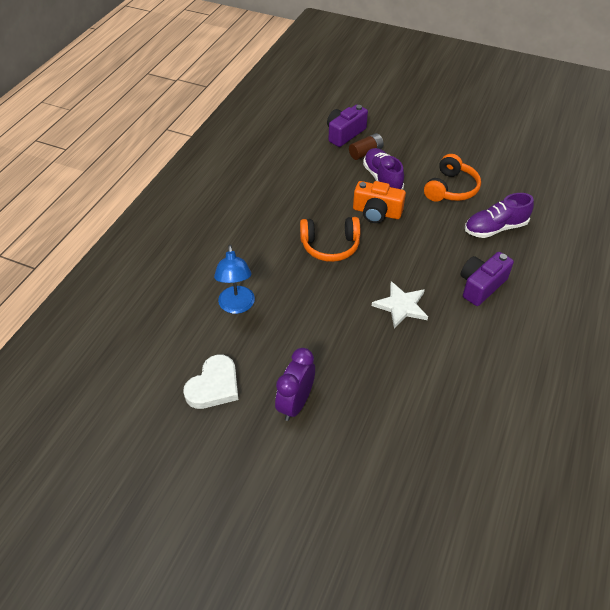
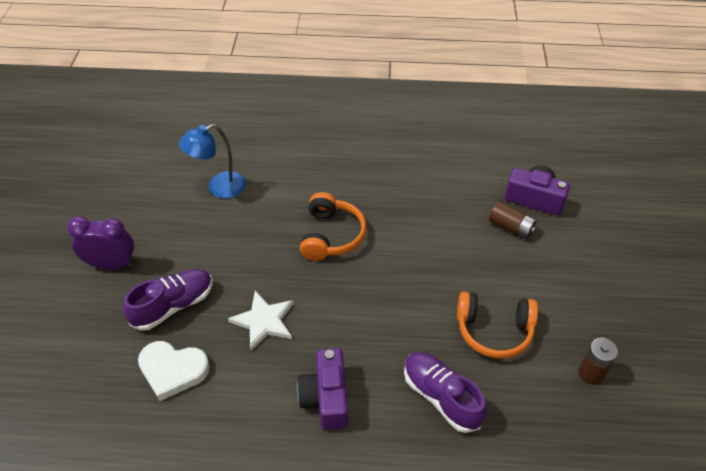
camera: 70 degrees right, 0 degrees up
white heart [183,355,238,409] -> white heart moved to [138,341,210,401]
orange headphones [300,217,360,262] -> orange headphones turned 150 degrees counterclockwise [300,192,366,261]
orange camera [353,181,406,223] -> none
purple shoe [363,148,404,190] -> purple shoe moved to [123,269,213,331]
purple camera [461,252,514,306] -> purple camera turned 120 degrees counterclockwise [297,348,348,430]
none -> brown battery [578,338,618,385]

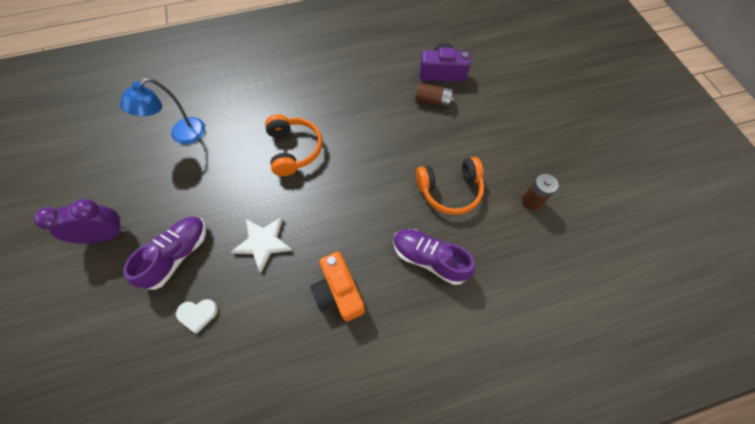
camera: 20 degrees left, 15 degrees up
white heart [138,341,210,401] -> white heart [176,299,218,334], size x0.60
purple camera [297,348,348,430] -> orange camera [311,251,365,322]

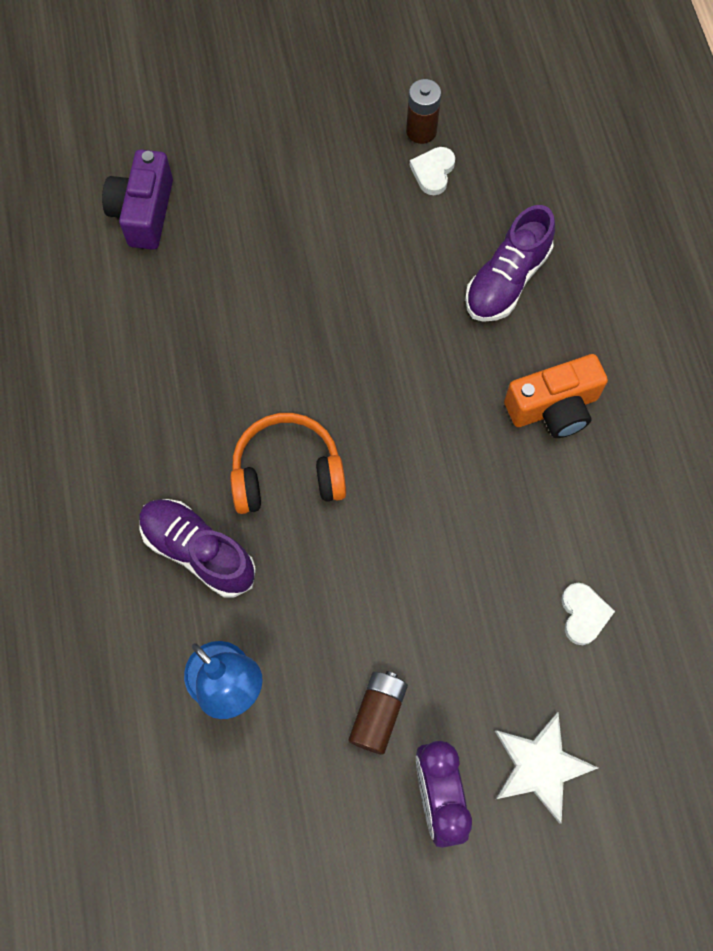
camera: 85 degrees left, 5 degrees up
purple shoe [123,216,206,290] -> purple shoe moved to [139,499,256,598]
white star [231,217,293,273] -> white star moved to [495,712,598,824]
brown battery [415,83,454,108] -> brown battery moved to [348,671,408,755]
orange headphones [416,157,484,215] -> none
none -> white heart [409,147,455,195]

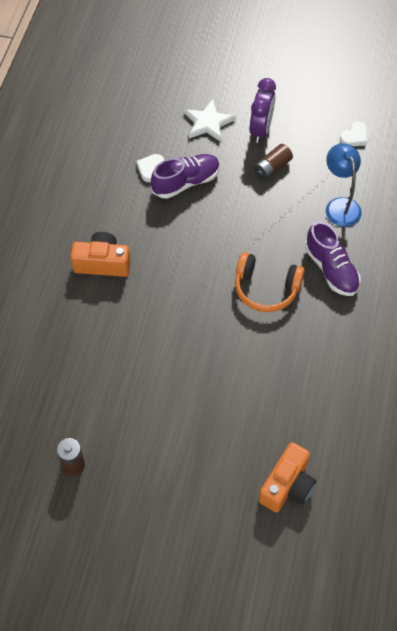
camera: 155 degrees left, 10 degrees down
purple camera [102,149,173,250] -> orange camera [259,442,316,512]
white heart [409,147,455,195] -> white heart moved to [340,122,367,146]
purple shoe [465,205,555,322] -> purple shoe moved to [151,154,220,199]

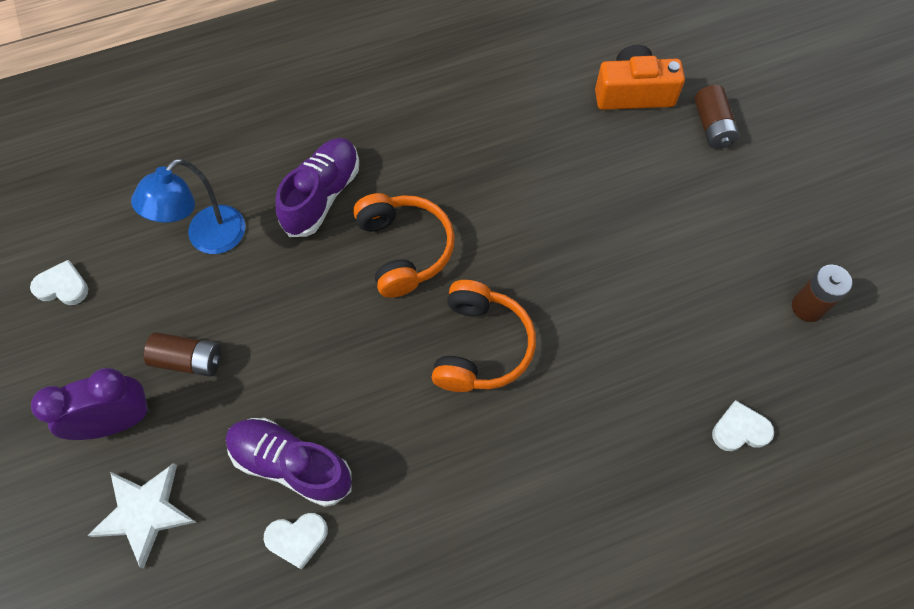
camera: 125 degrees left, 5 degrees up
orange camera [70,232,131,277] -> none
none -> orange headphones [432,280,536,392]
none -> brown battery [695,85,740,149]
none -> white heart [712,400,774,451]

